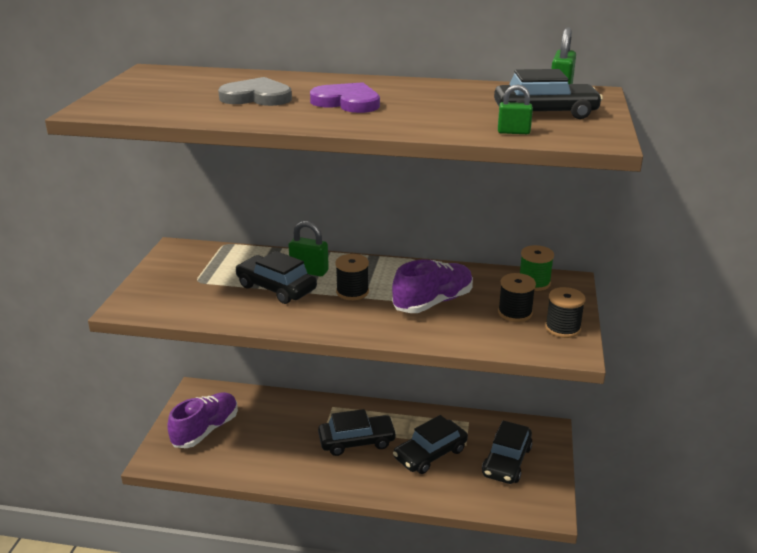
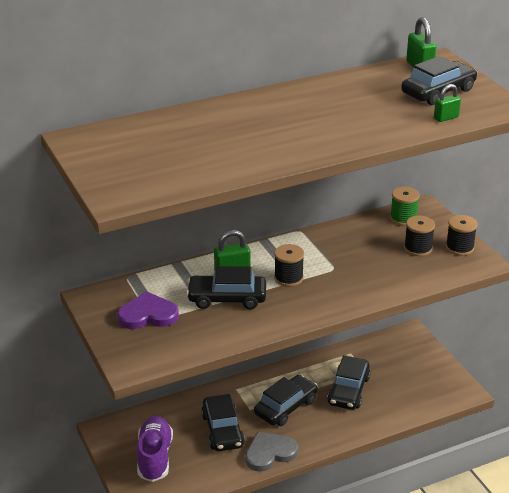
camera: 35 degrees left, 5 degrees up
grey heart [218,77,292,106] -> grey heart moved to [245,431,298,472]
purple heart [310,82,380,113] -> purple heart moved to [117,291,179,329]
purple shoe [392,259,473,313] -> none
black car [482,420,533,484] -> black car moved to [201,394,245,451]

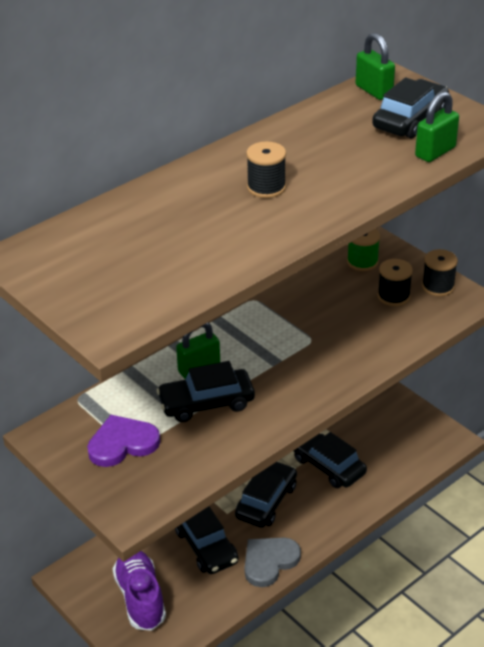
camera: 15 degrees left, 5 degrees up
black spool [274,244,304,287] -> black spool moved to [246,141,286,198]
black car [327,355,370,410] -> black car turned 135 degrees clockwise [294,432,367,488]
green padlock [434,84,461,122] -> green padlock [415,91,459,162], size x1.53

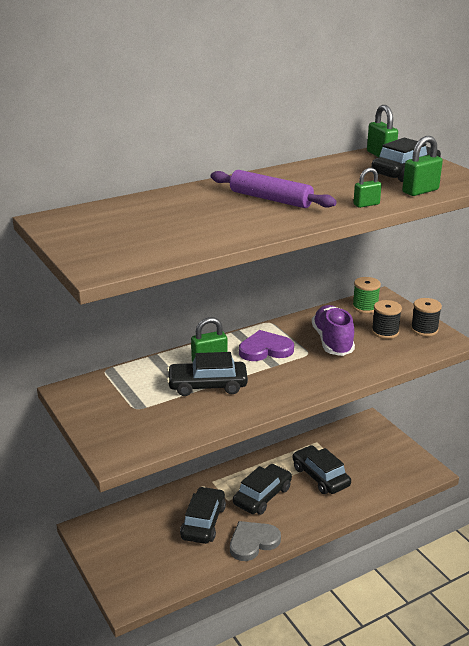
camera: 10 degrees right, 10 degrees down
purple heart [87,415,160,467] -> purple heart moved to [239,330,294,361]
purple shoe [113,551,166,631] -> purple shoe moved to [312,305,355,356]
black car [175,506,238,574] -> black car turned 150 degrees counterclockwise [180,487,226,544]
black spool [246,141,286,198] -> purple rolling pin [211,170,337,208]
none -> green padlock [353,168,382,208]

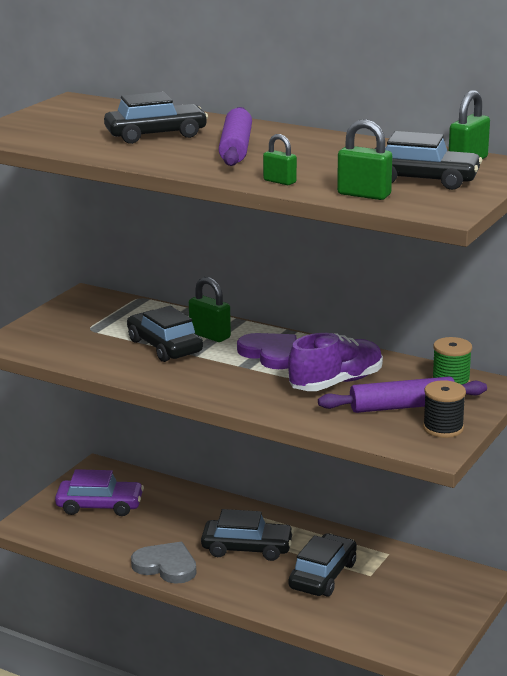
camera: 60 degrees right, 5 degrees down
black car [180,487,226,544] -> black car moved to [104,92,208,144]
black spool [372,300,402,339] -> purple rolling pin [318,377,487,413]
none -> purple car [55,469,144,516]

